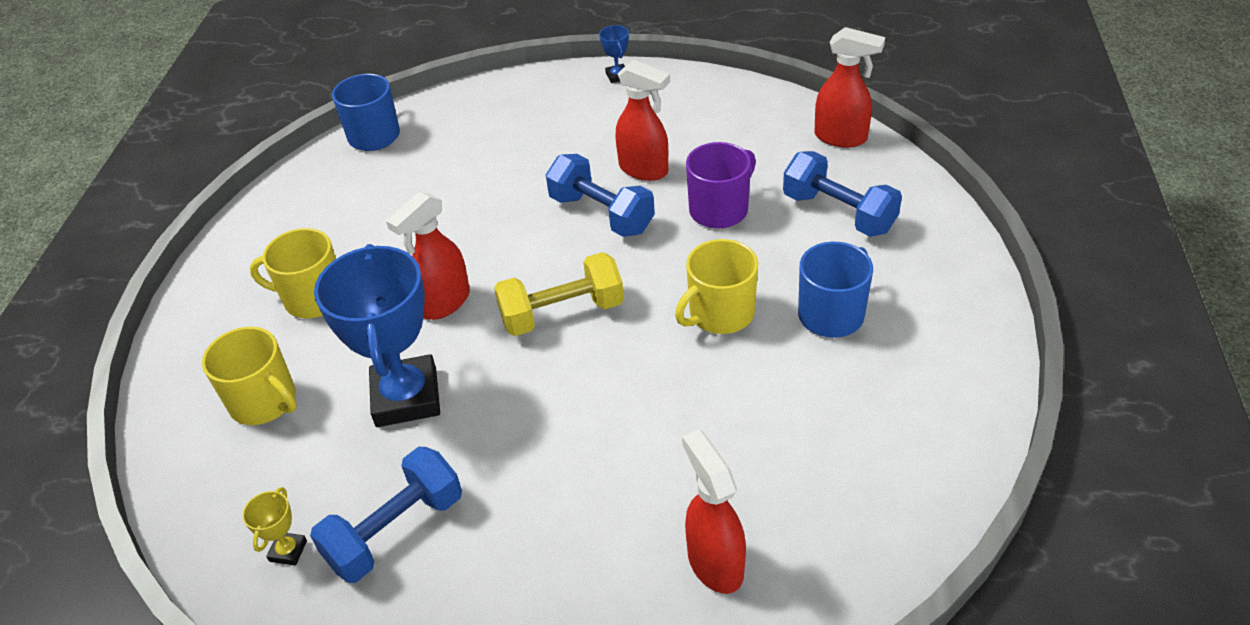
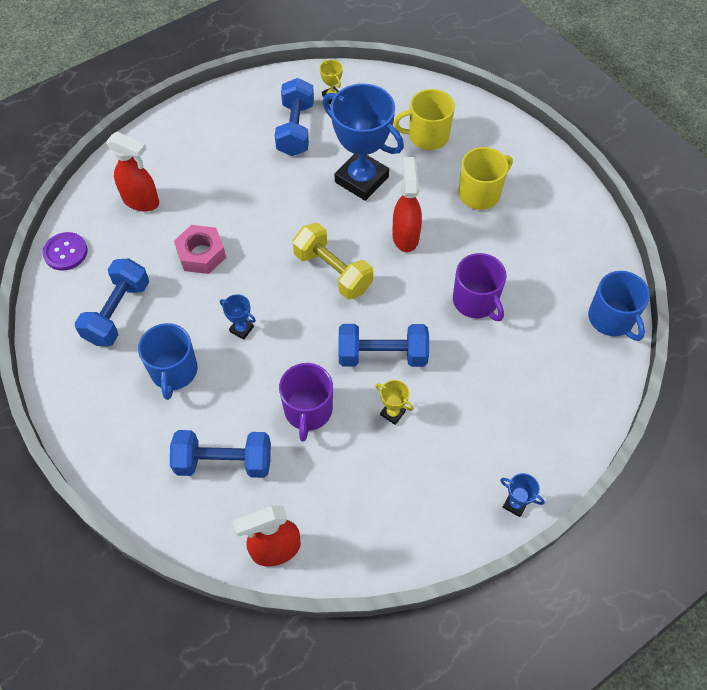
camera: 135 degrees right, 15 degrees up
yellow dumbbell [494,252,624,336] -> yellow dumbbell turned 75 degrees counterclockwise [292,223,373,299]
red spray bottle [615,60,670,181] -> yellow trophy [375,380,414,425]
yellow mug [675,239,758,334] -> blue trophy [220,294,256,340]
none -> purple button [42,232,88,271]
none -> blue dumbbell [74,259,149,346]
none -> pink nut [174,225,226,274]
none -> purple mug [453,253,507,321]

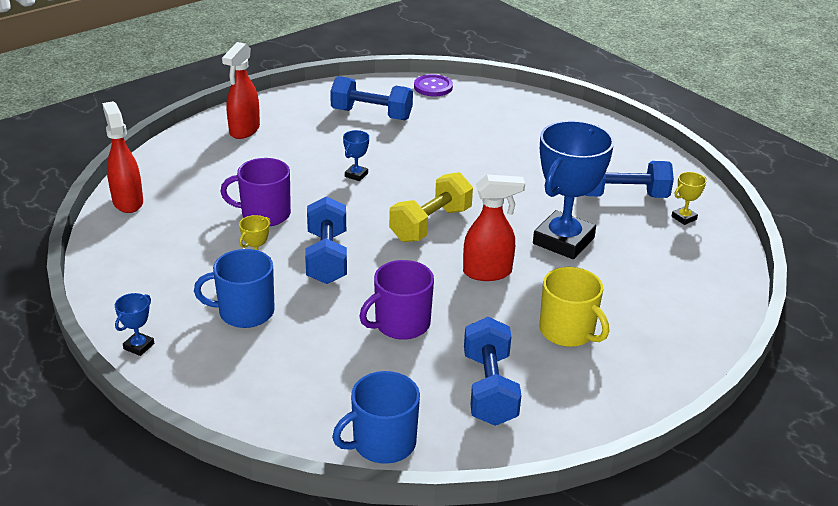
camera: 85 degrees right, 25 degrees down
red spray bottle [106,132,159,212] -> red spray bottle moved to [222,42,260,139]
blue mug [138,323,198,400] -> blue mug moved to [194,249,275,328]
blue dumbbell [170,430,271,478] -> blue dumbbell moved to [464,317,522,426]
pink nut [174,225,226,274] -> none
yellow mug [394,89,455,150] -> none

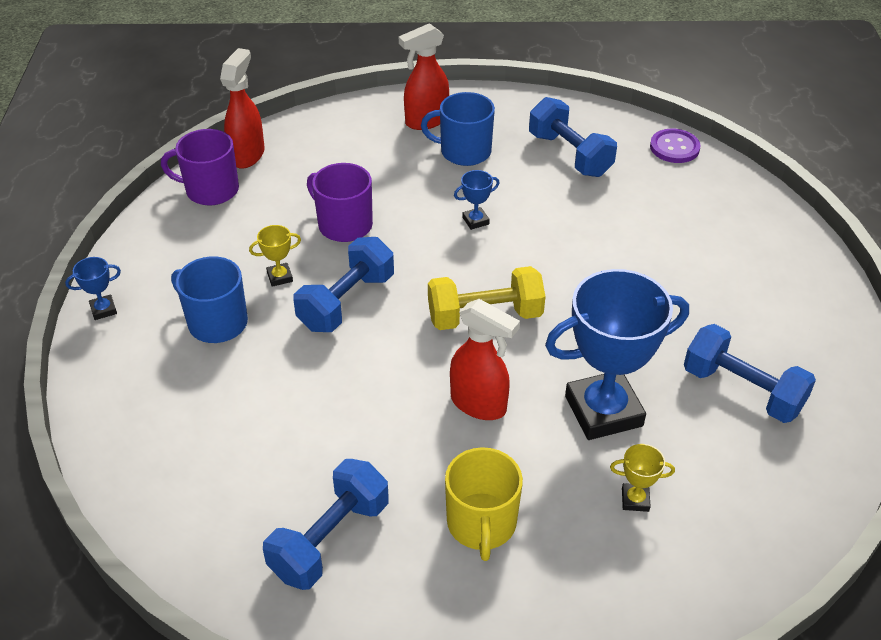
camera: 40 degrees right, 10 degrees up
blue mug [332,371,420,464] -> blue mug moved to [421,92,495,166]
purple mug [359,260,434,340] -> purple mug moved to [161,129,239,205]
yellow trophy [672,172,707,225] -> yellow trophy moved to [610,444,675,512]

